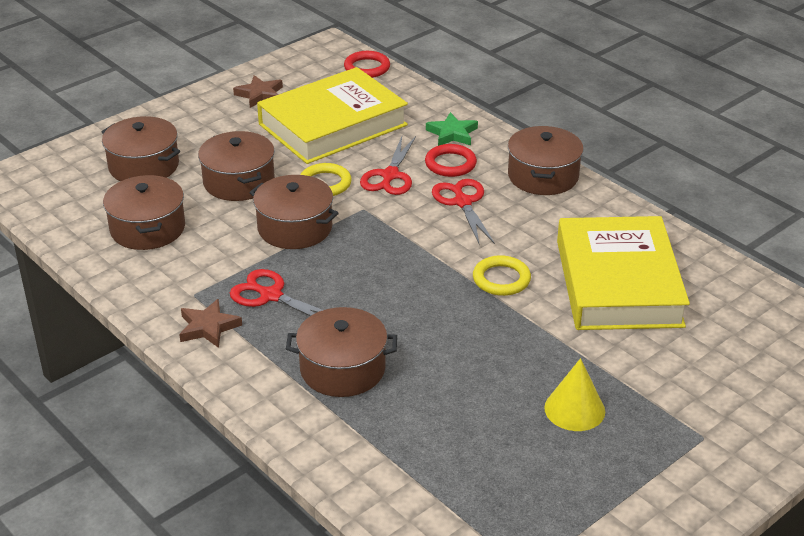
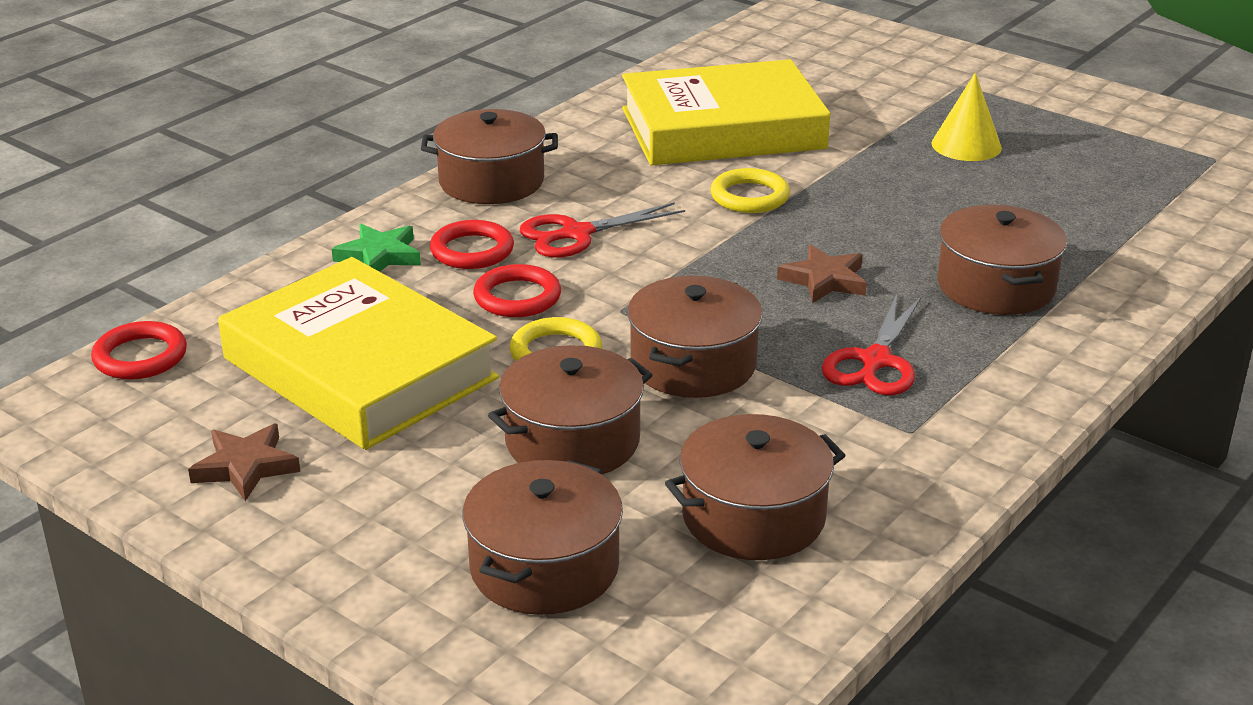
camera: 100 degrees left, 5 degrees down
brown star [179,299,242,348] -> brown star moved to [777,245,867,304]
red scissors [360,136,416,195] -> red ring [473,264,561,317]

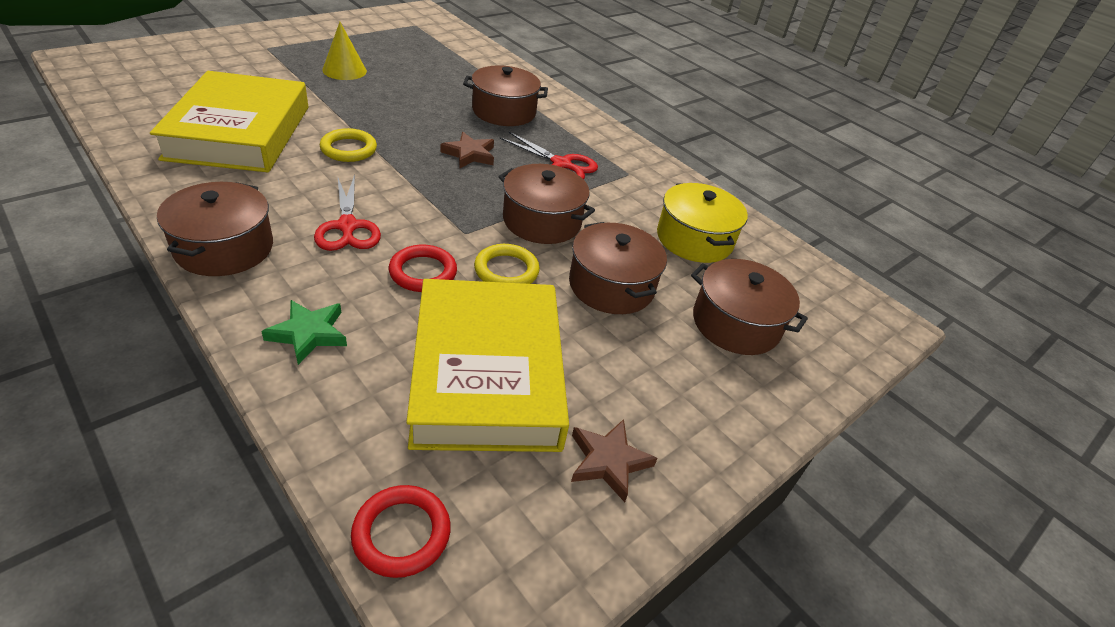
camera: 85 degrees left, 10 degrees up
yellow book [218,257,499,450] -> yellow book turned 60 degrees counterclockwise [406,279,569,452]
red ring [430,220,514,269] -> none
brown pot [665,414,846,560] -> yellow pot [657,183,748,263]

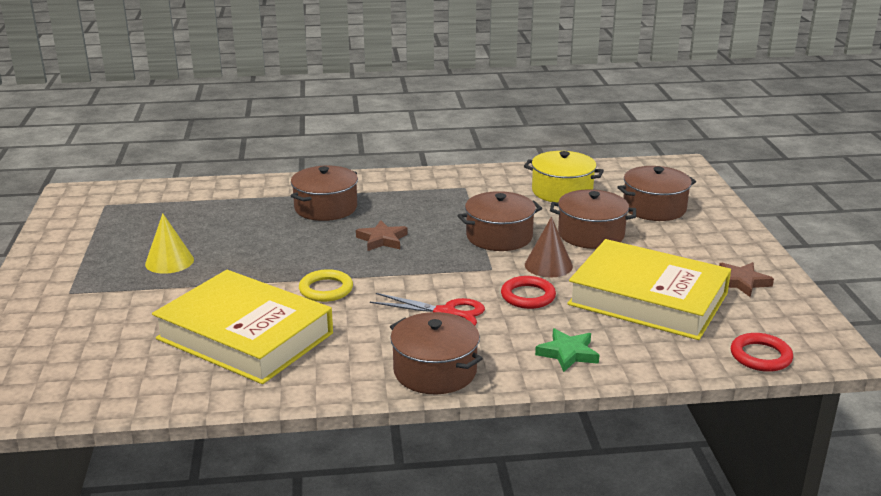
camera: 50 degrees left, 15 degrees down
yellow ring [474,244,540,284] -> brown cone [525,217,573,278]
red scissors [500,131,598,180] -> none

